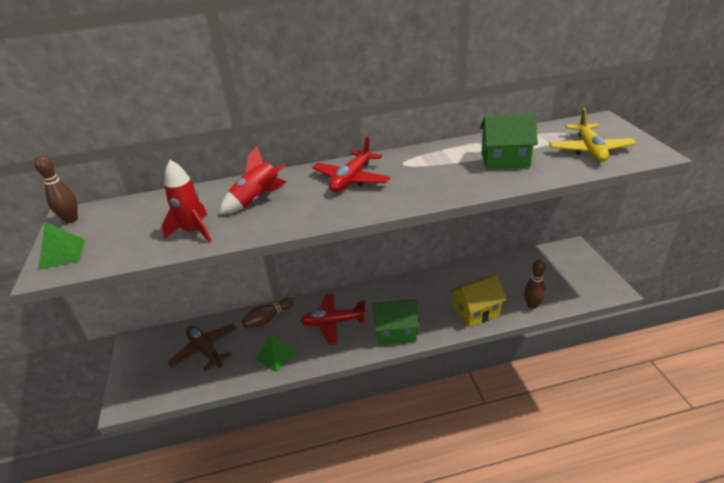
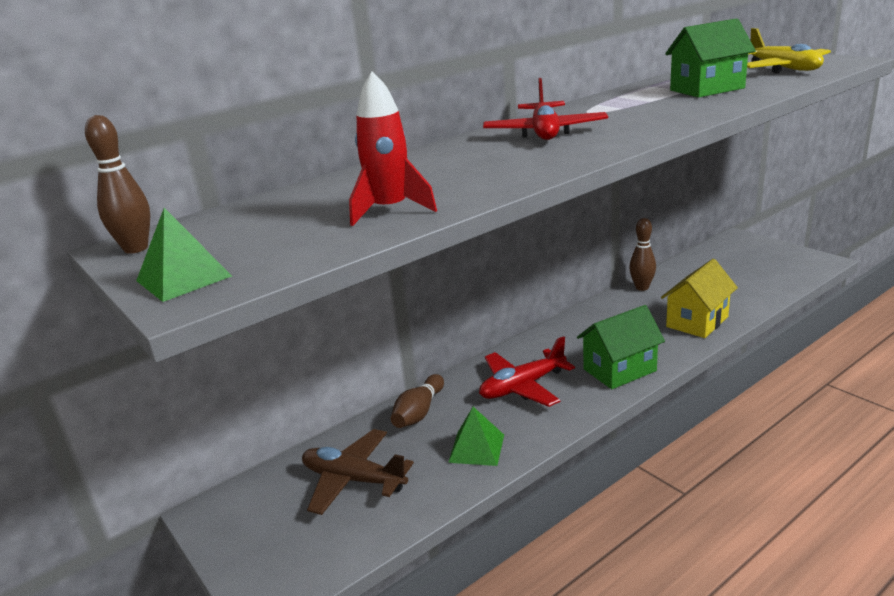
camera: 25 degrees left, 10 degrees down
red rocket [219,146,286,215] -> none
brown bowling pin [524,260,546,309] -> brown bowling pin moved to [629,218,656,291]

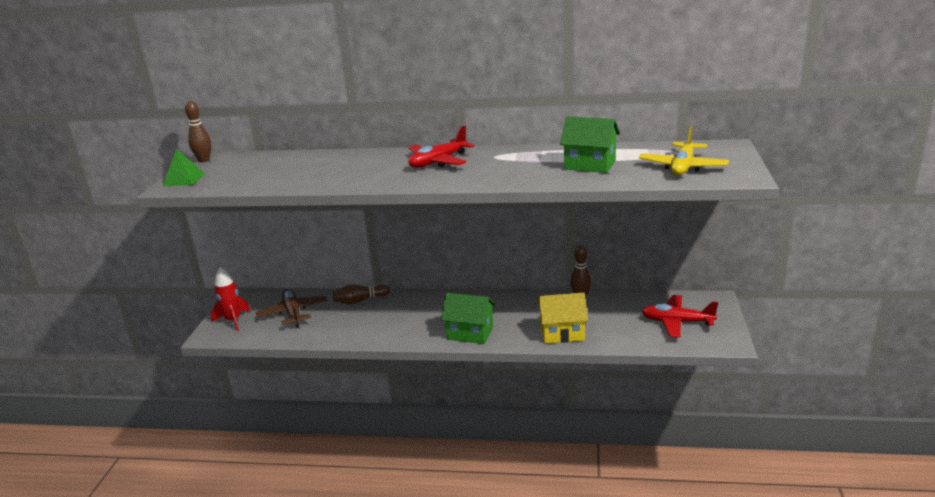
camera: 45 degrees right, 0 degrees up
red rocket [349,72,437,226] -> red rocket moved to [211,267,251,331]
green pyramid [448,407,504,466] -> none
red plane [479,336,575,407] -> red plane moved to [642,295,718,338]

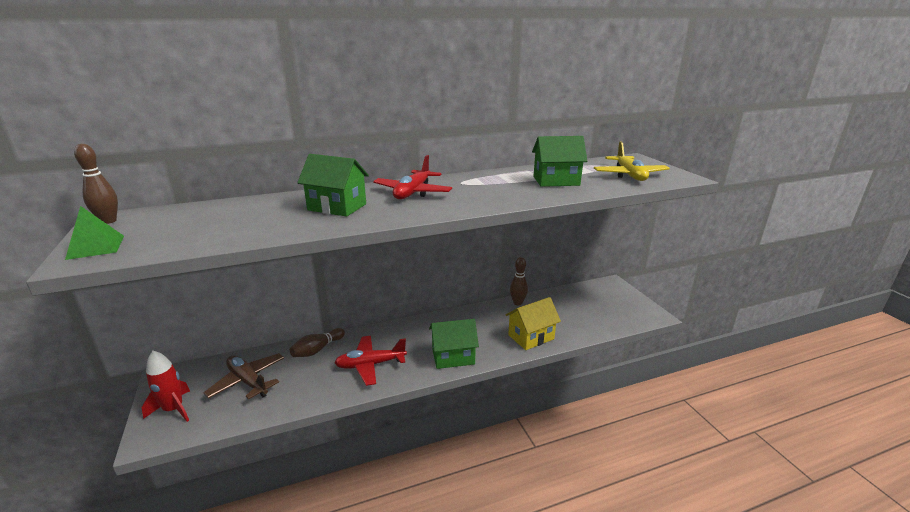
camera: 30 degrees left, 0 degrees up
red plane [642,295,718,338] -> red plane moved to [334,336,407,386]
none -> green house [297,154,369,217]

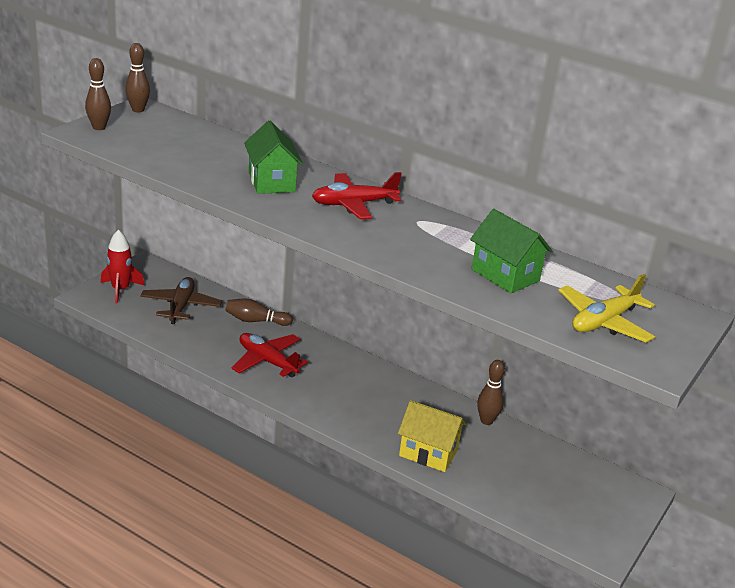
camera: 50 degrees right, 5 degrees up
green pyramid [65,206,124,260] -> brown bowling pin [85,58,111,130]
green house [429,319,479,369] -> none

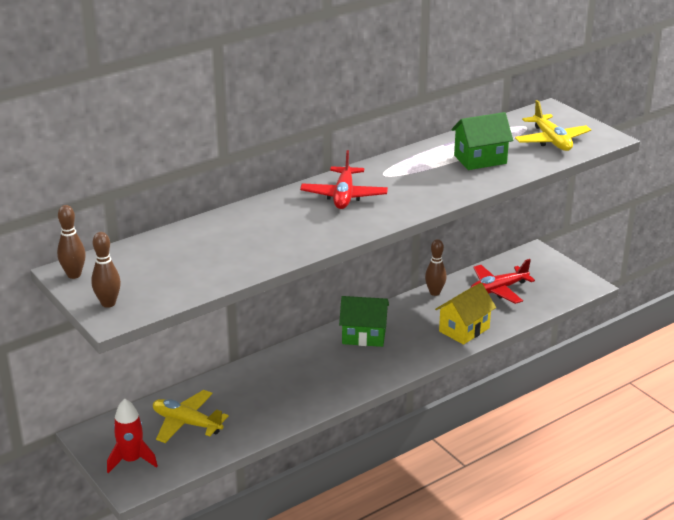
camera: 65 degrees left, 0 degrees up
brown plane [140,277,222,324] -> yellow plane [153,390,229,443]
brown bowling pin [225,298,293,326] -> none
red plane [232,333,308,377] -> red plane moved to [470,259,535,304]
green house [244,120,303,194] -> green house moved to [339,296,389,347]

